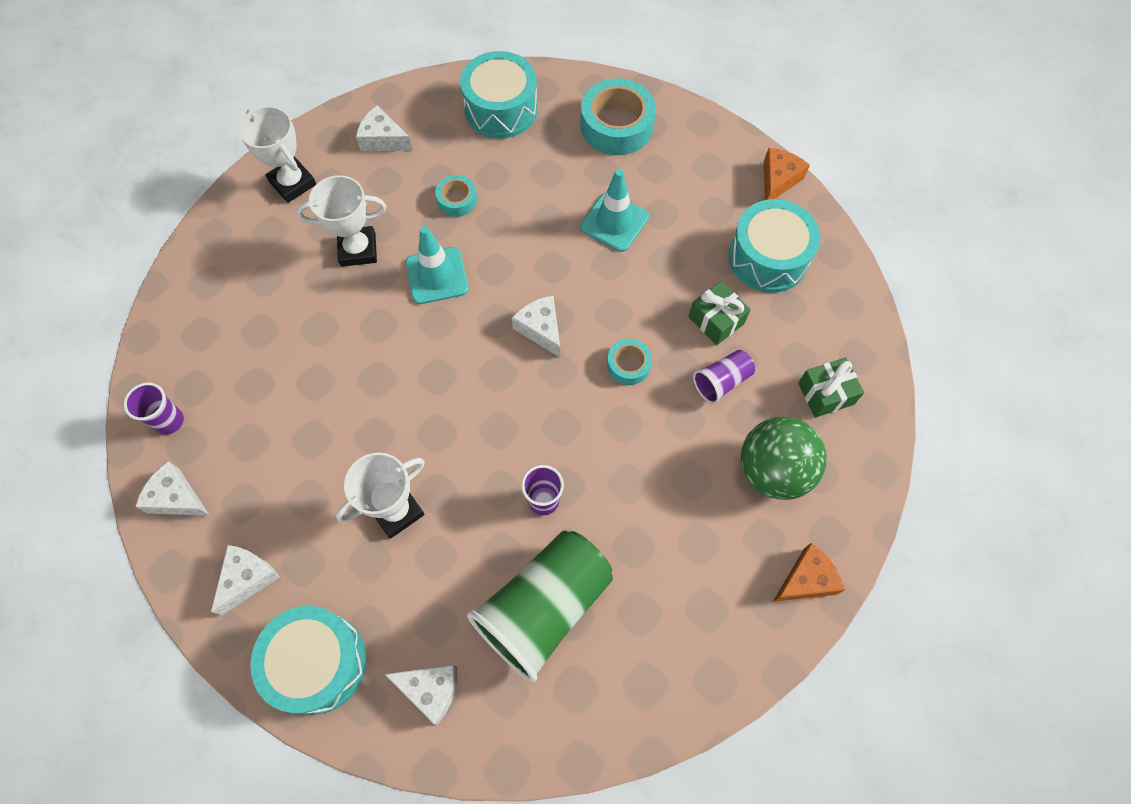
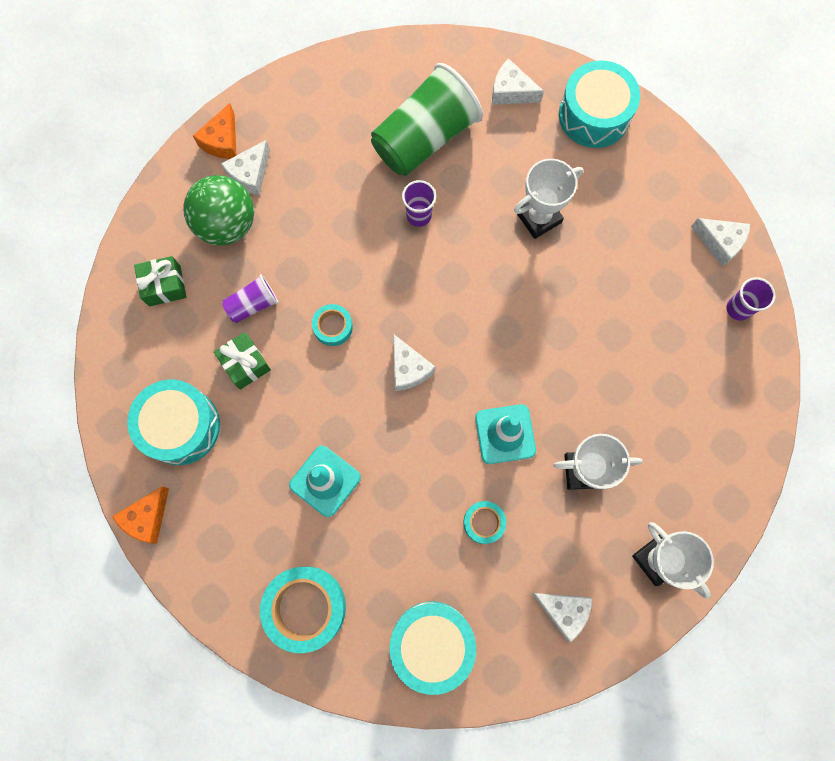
camera: 175 degrees left, 10 degrees up
white cheese [211,545,280,616] -> white cheese moved to [221,140,270,196]
orange cheese [773,543,845,602] -> orange cheese turned 45 degrees counterclockwise [193,103,237,159]

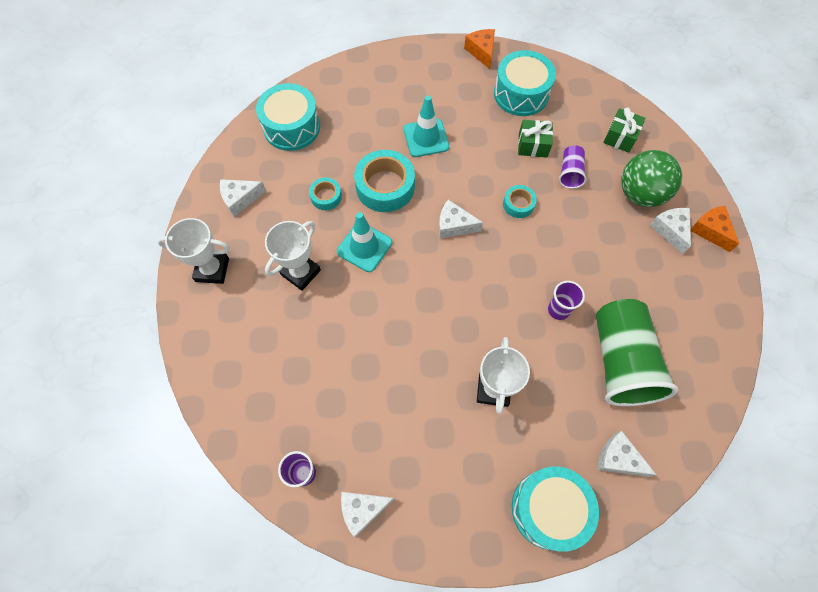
camera: 130 degrees right, 10 degrees down
turquoise tape [260,567,346,653] -> turquoise tape moved to [354,150,415,212]
white cheese [492,59,544,105] -> white cheese turned 120 degrees counterclockwise [598,431,656,477]

